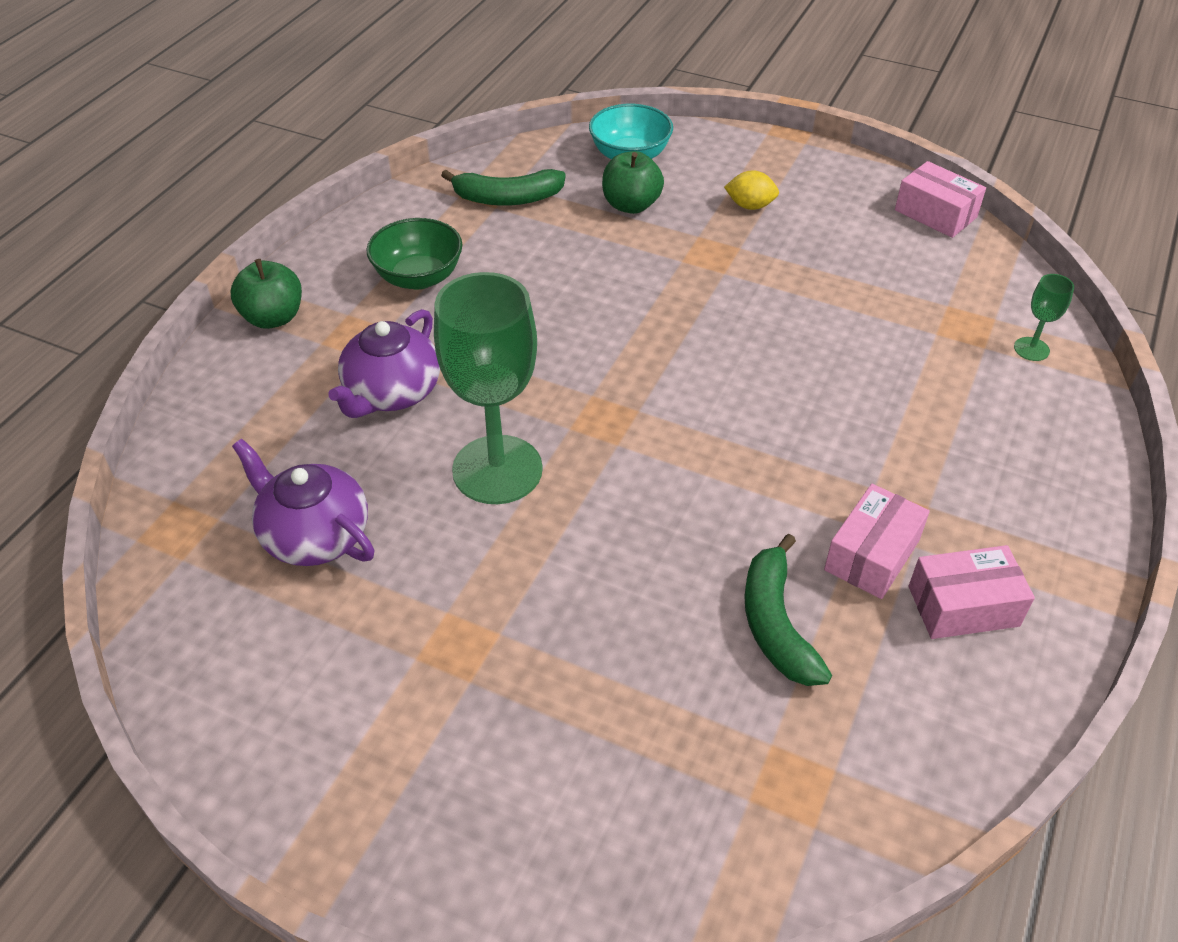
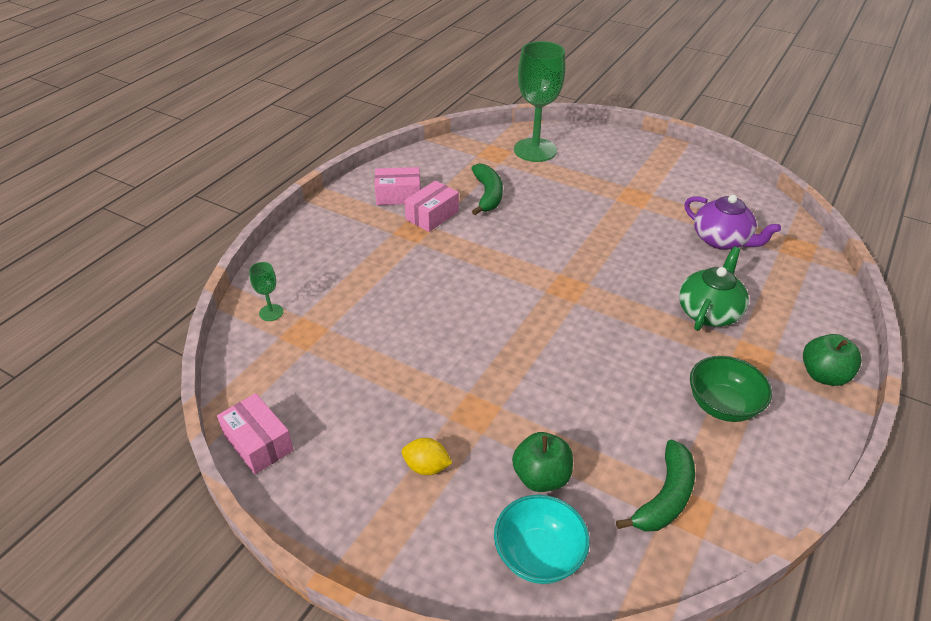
camera: 175 degrees left, 5 degrees down
purple teapot [328,309,440,418] -> green teapot [679,247,749,331]
green goblet [434,272,543,504] -> green goblet moved to [514,41,565,162]
green banana [441,169,566,206] -> green banana turned 120 degrees clockwise [616,439,695,532]

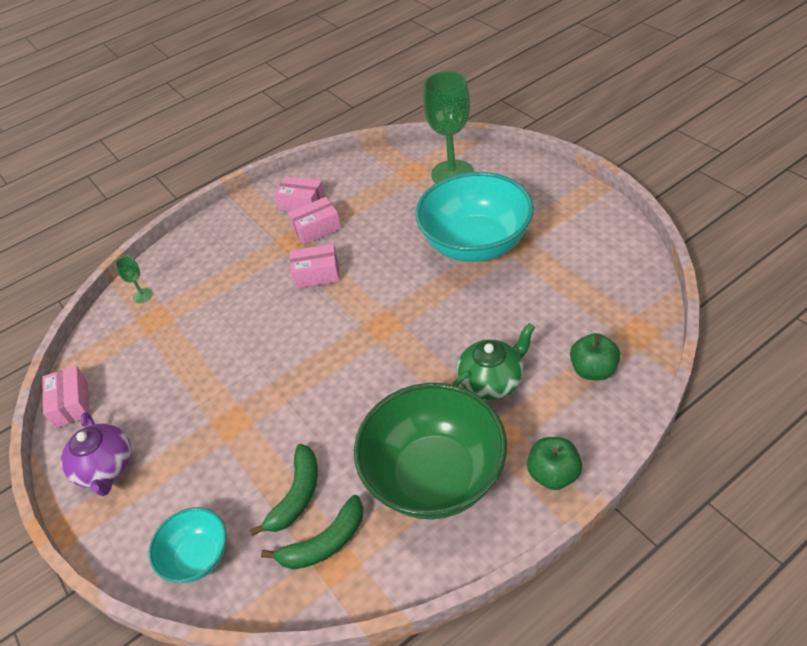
camera: 30 degrees right, 5 degrees up
yellow lemon [402,438,452,475] -> none
green banana [471,163,503,215] -> green banana moved to [250,444,318,536]
green apple [512,432,573,492] -> green apple moved to [570,333,620,380]
purple teapot [684,195,781,250] -> purple teapot moved to [61,412,131,496]
green bowl [690,356,772,422] -> green bowl [354,383,507,519], size x1.96
none -> pink box [290,244,340,288]
none -> turquoise bowl [415,172,534,262]

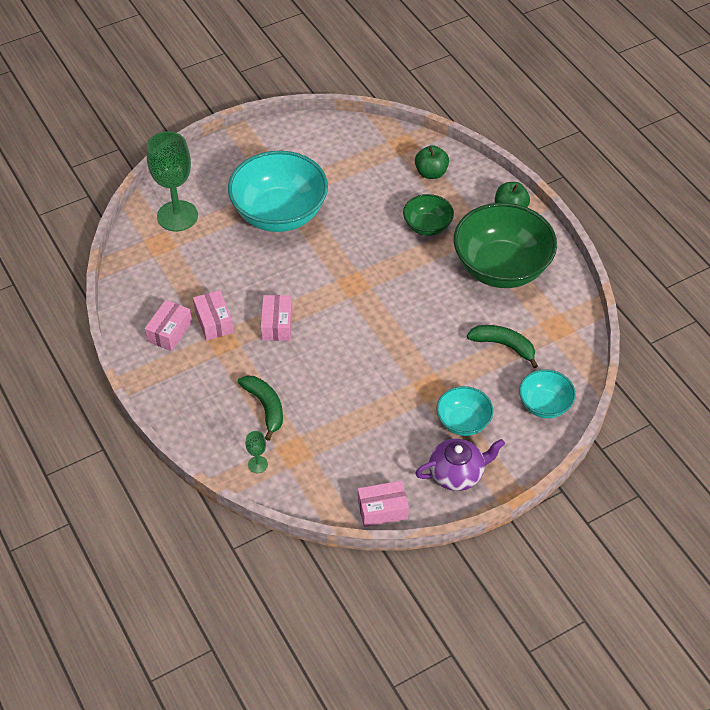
camera: 90 degrees left, 5 degrees up
green banana [261,495,363,569] -> green banana moved to [238,376,283,441]
green teapot [452,323,535,400] -> green bowl [403,194,454,236]
none -> turquoise bowl [437,386,493,436]

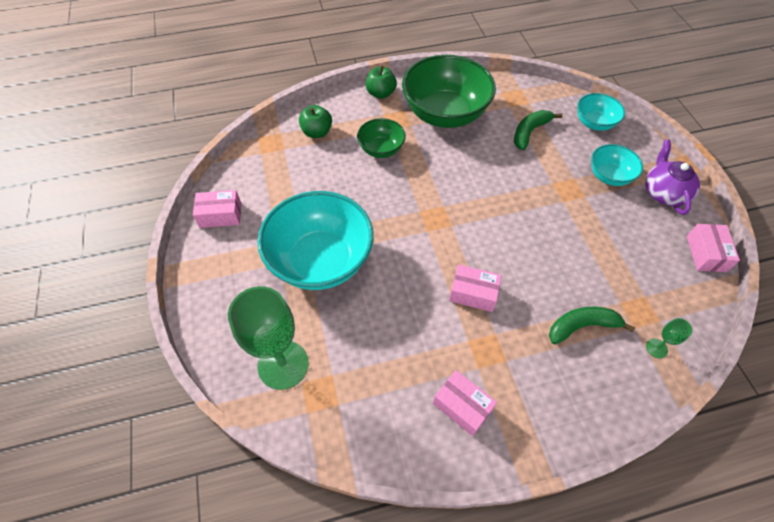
camera: 75 degrees left, 5 degrees up
pink box [193,290,234,341] -> pink box moved to [193,190,241,228]

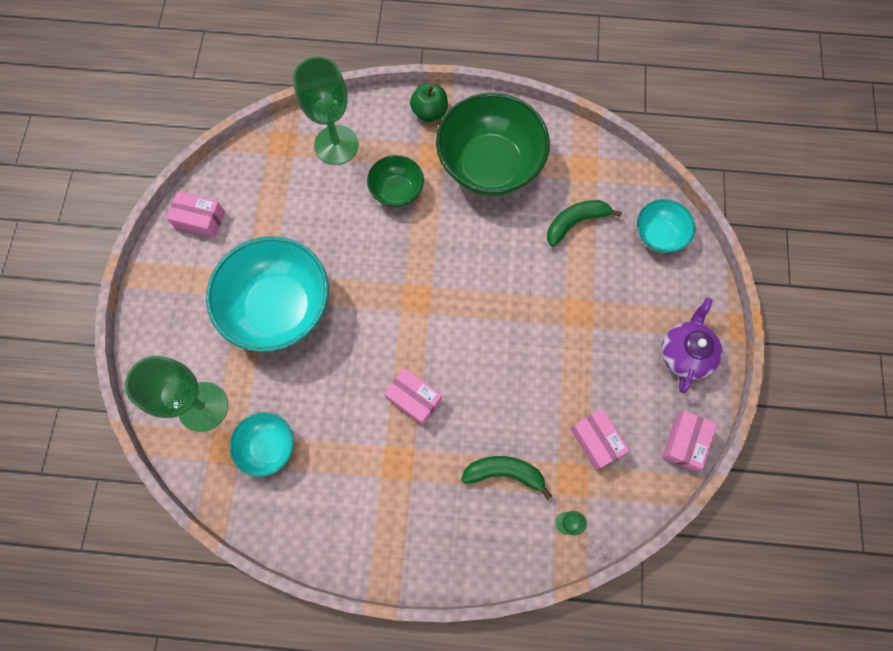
camera: 20 degrees right, 15 degrees up
green apple [299,105,332,138] -> green goblet [293,57,359,165]
pink box [433,370,497,436] -> pink box moved to [570,408,629,470]
turquoise bowl [591,144,643,186] -> turquoise bowl moved to [230,412,294,477]

